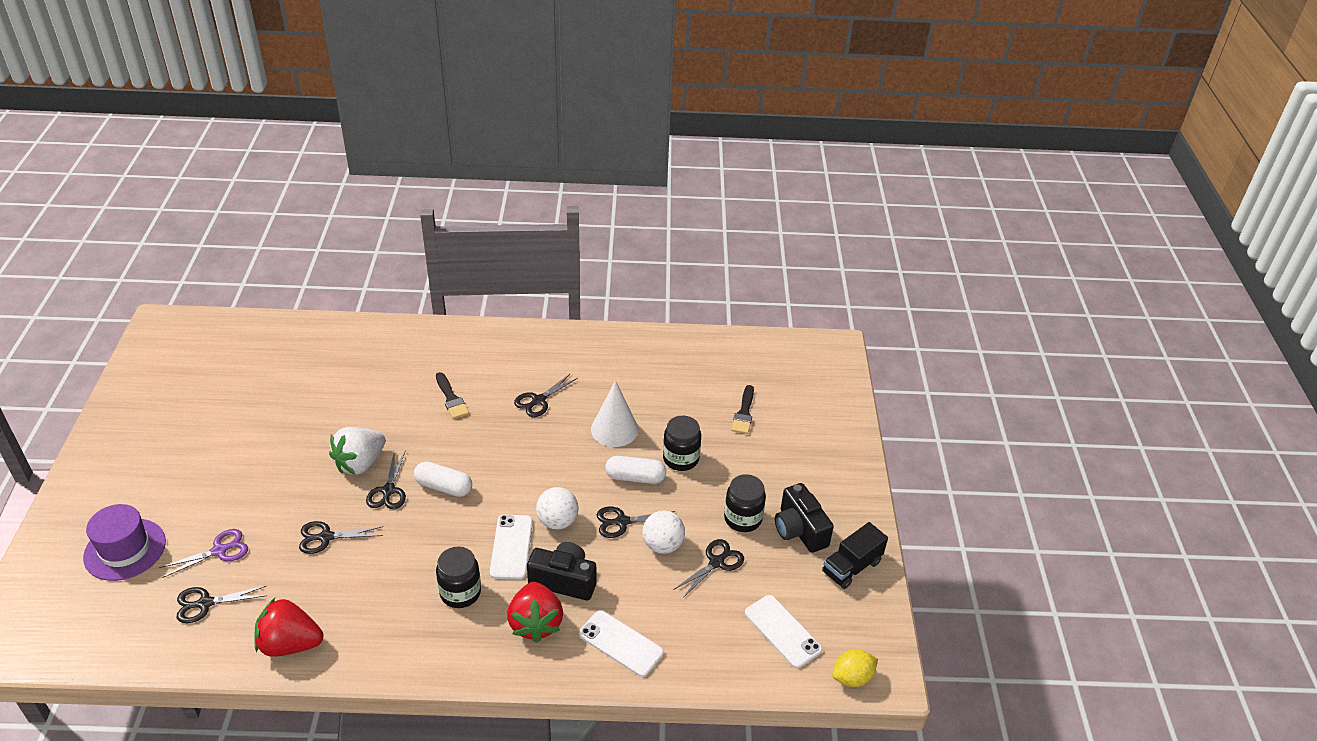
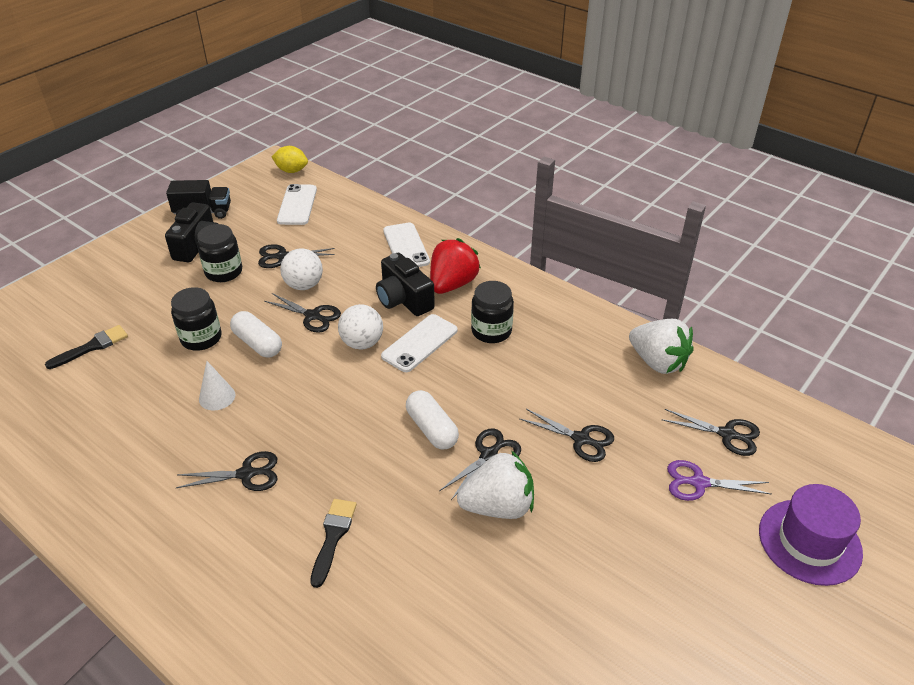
camera: 140 degrees left, 0 degrees up
red strawberry [254,598,324,657] -> white strawberry [629,319,694,374]
white cone [591,380,639,447] -> white cone [199,361,235,410], size x0.61

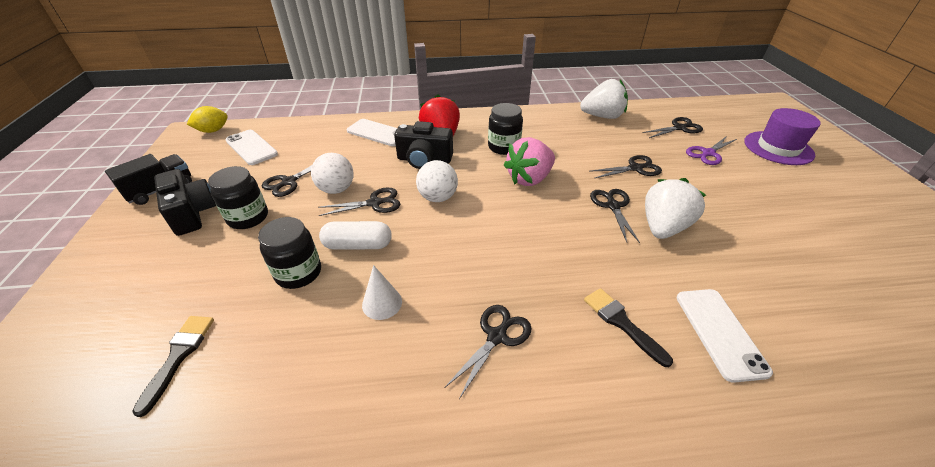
camera: 45 degrees left, 0 degrees up
white phone [381,314,458,372] -> white phone moved to [677,289,773,383]
white capsule [406,390,459,450] -> none
none -> pink strawberry [504,137,555,186]

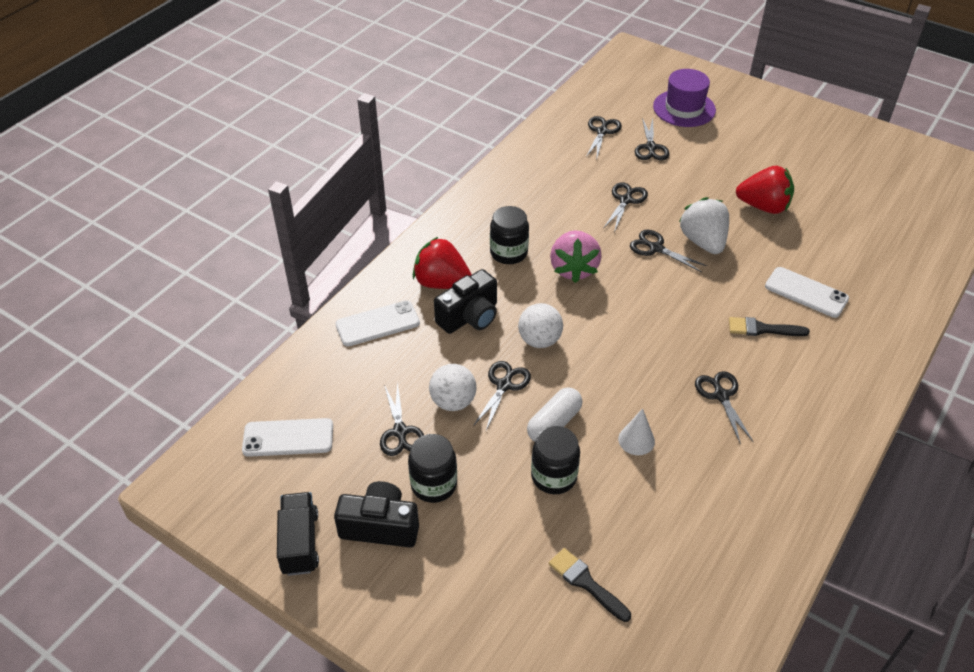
camera: 50 degrees left, 5 degrees up
yellow lemon [187,106,228,133] -> none
white strawberry [580,79,628,119] -> none
purple scissors [686,136,737,165] -> black scissors [635,118,669,161]
none -> red strawberry [736,166,794,214]

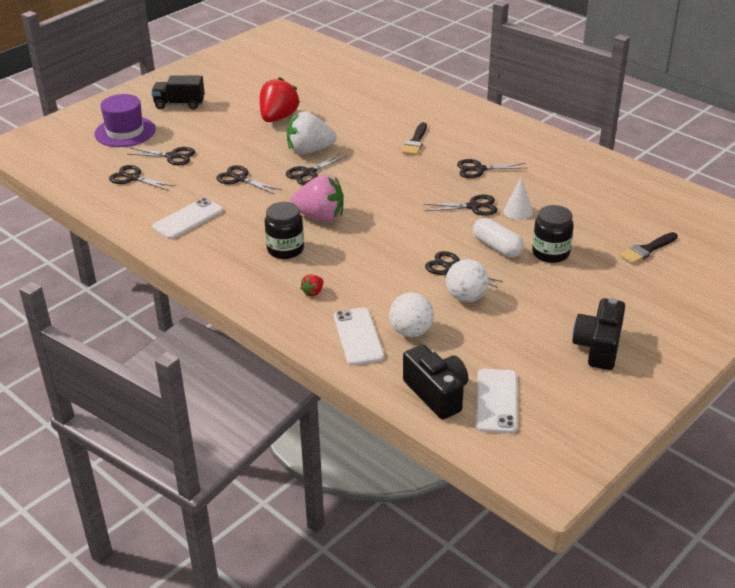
camera: 80 degrees left, 10 degrees down
black truck [277,492,319,576] -> black truck moved to [151,75,205,110]
black scissors [380,381,424,456] -> black scissors moved to [424,195,498,216]
black jar [408,434,457,503] -> none
red strawberry [413,237,472,289] -> red strawberry [300,275,324,297], size x0.44
black camera [434,269,497,334] -> black camera moved to [403,345,468,420]
white ball [518,303,563,348] -> white ball moved to [389,292,434,337]
white phone [765,267,849,318] -> white phone moved to [152,198,223,239]

